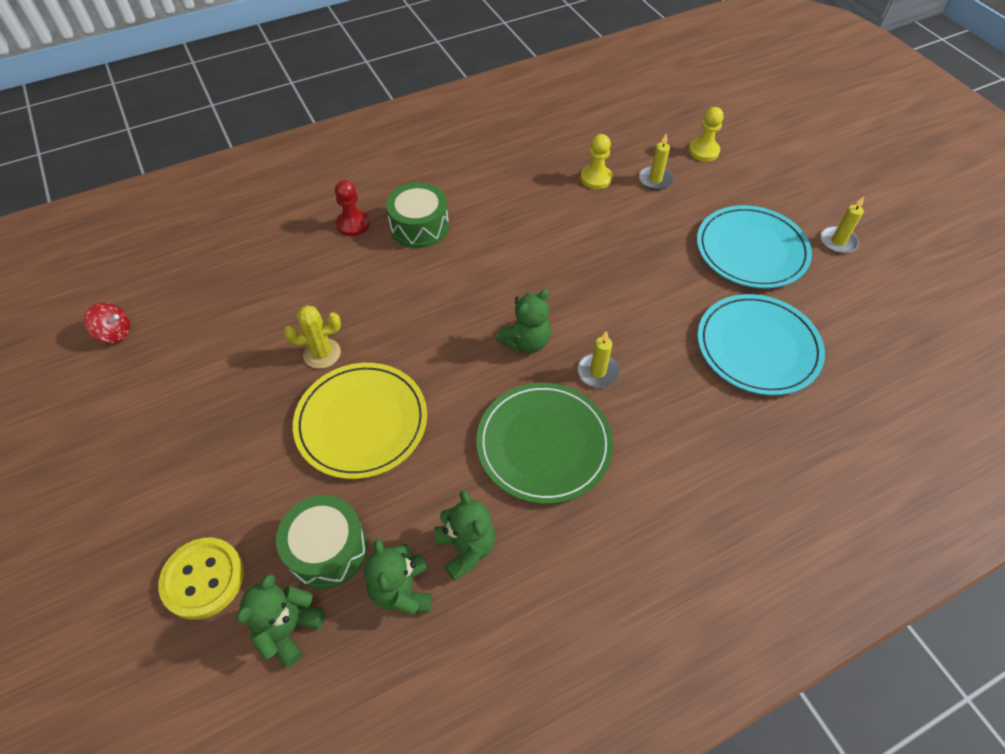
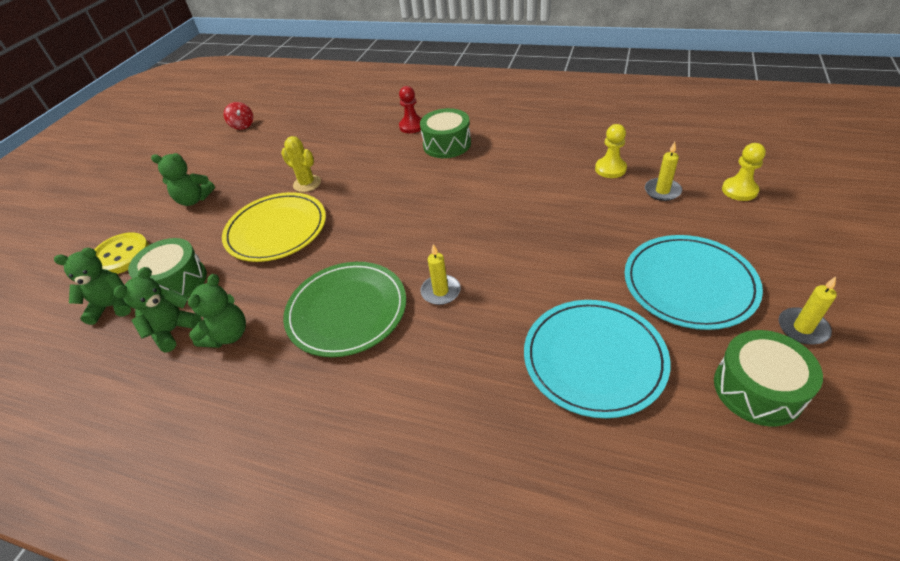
camera: 50 degrees right, 10 degrees down
green teddy bear [496,289,551,353] -> green teddy bear moved to [151,153,215,206]
none -> green drum [714,330,823,426]

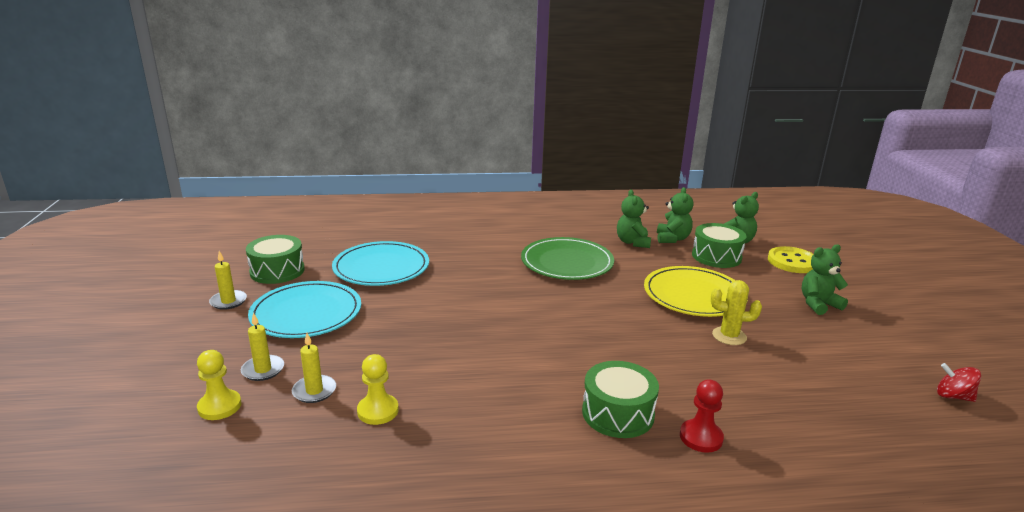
camera: 150 degrees right, 20 degrees down
yellow candle [420,244,461,305] -> yellow candle moved to [241,313,284,381]

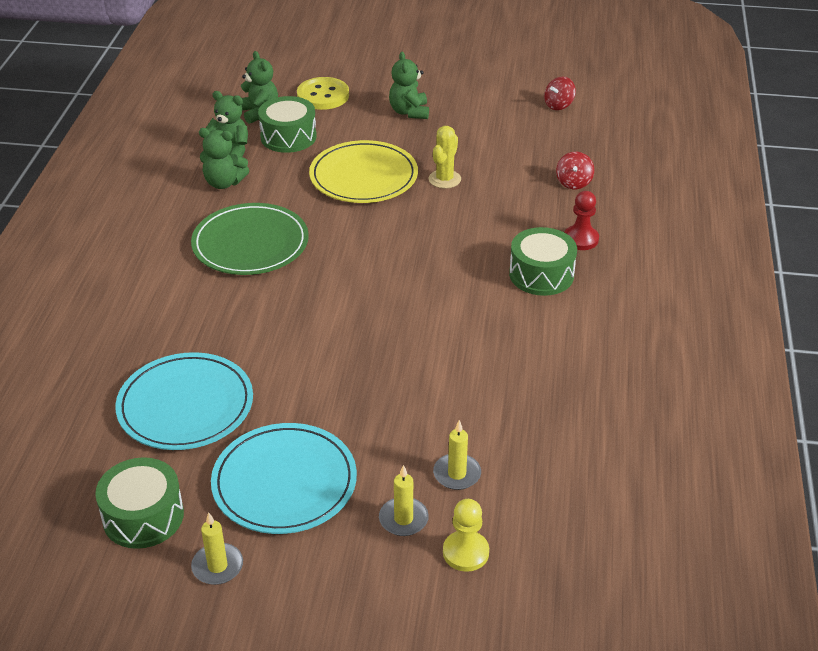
camera: 75 degrees left, 15 degrees up
yellow pawn [357,354,399,425] -> none
none -> red spinning top [556,152,594,189]

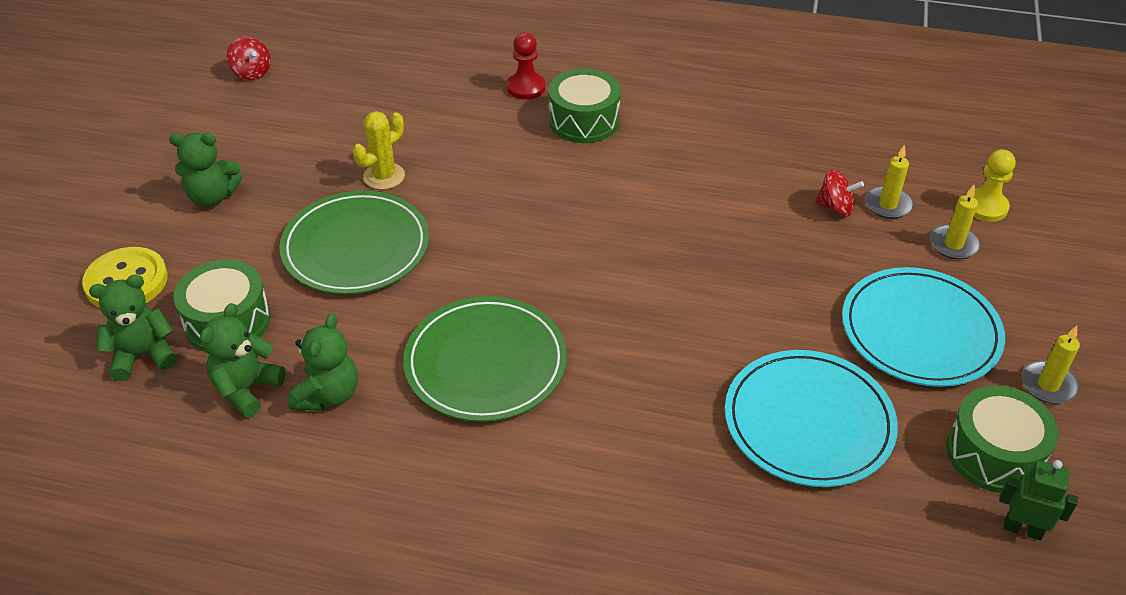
camera: 85 degrees left, 5 degrees up
yellow plate [309,140,418,203] -> green plate [279,191,429,294]
yellow cactus [429,126,461,188] -> yellow cactus turned 75 degrees counterclockwise [353,111,405,190]
red spinning top [556,152,594,189] -> red spinning top moved to [815,170,864,216]
none -> green robot [999,460,1078,540]

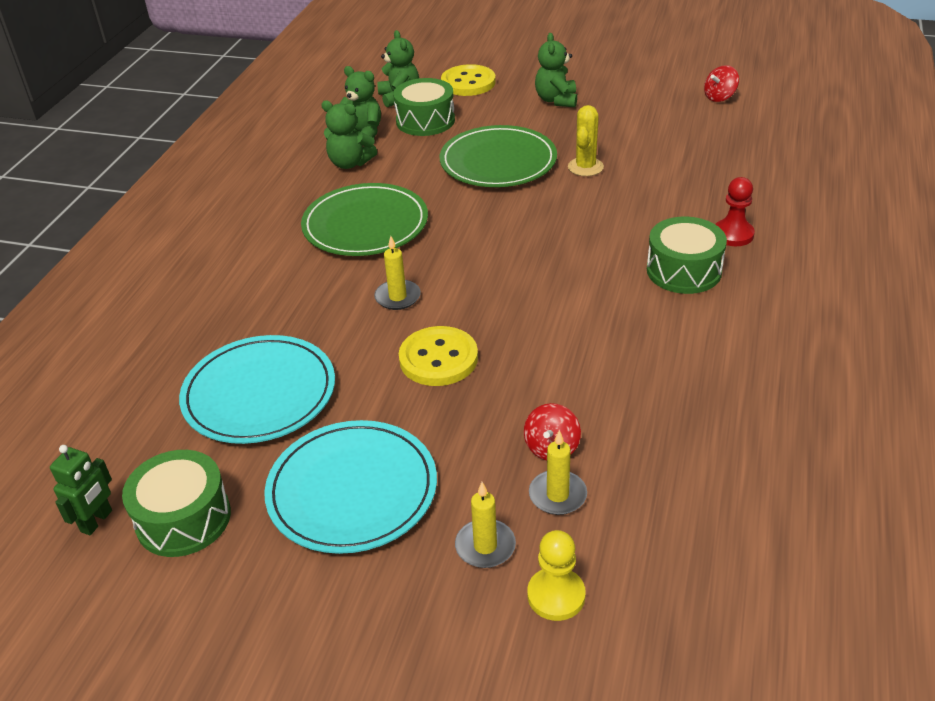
camera: 95 degrees right, 5 degrees down
yellow cactus [353,111,405,190] -> yellow cactus turned 60 degrees clockwise [568,105,604,176]
yellow candle [1021,326,1080,404] -> yellow candle moved to [374,236,421,310]
none -> yellow button [399,326,478,386]

